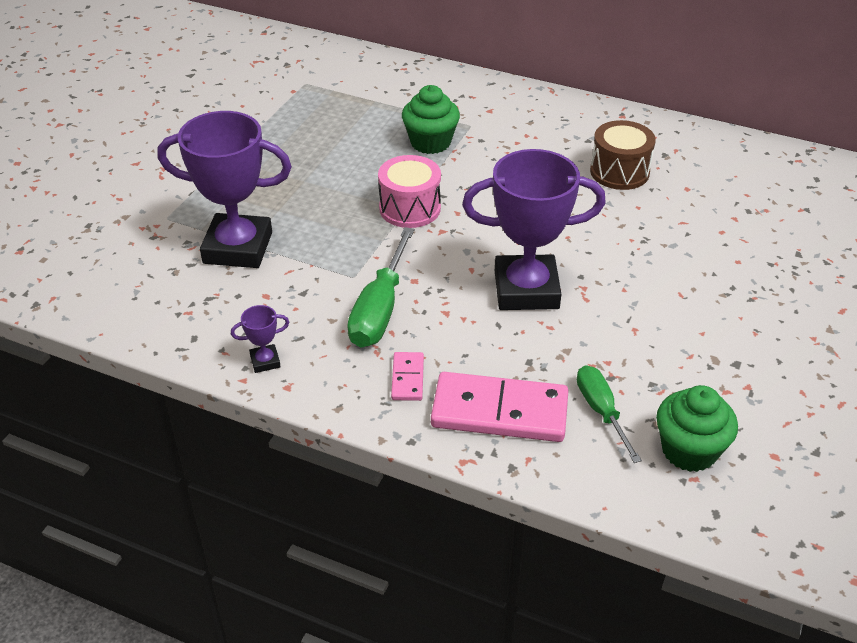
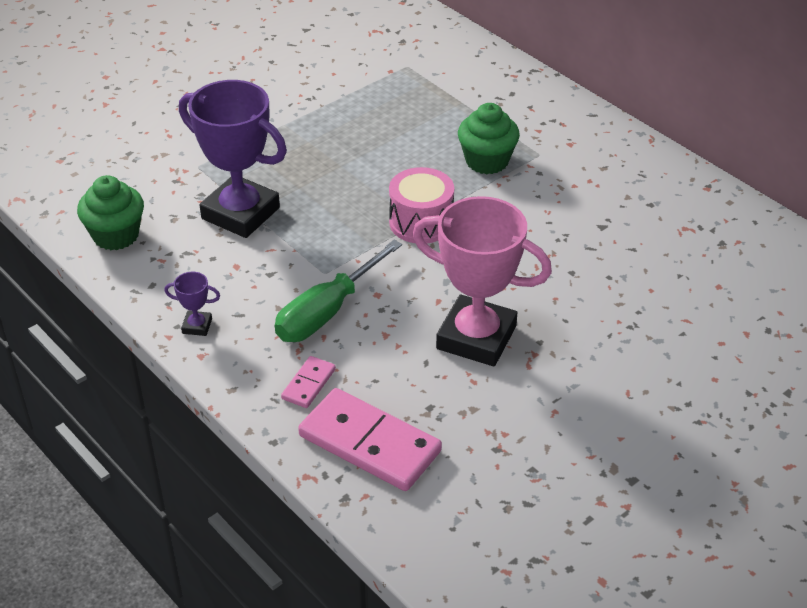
camera: 25 degrees right, 0 degrees up
purple trophy [462,149,606,310] -> pink trophy [413,196,552,366]
green screwdriver [577,365,642,463] -> none
brown drum [590,120,656,190] -> none
green cupcake [656,385,738,472] -> green cupcake moved to [77,175,144,250]

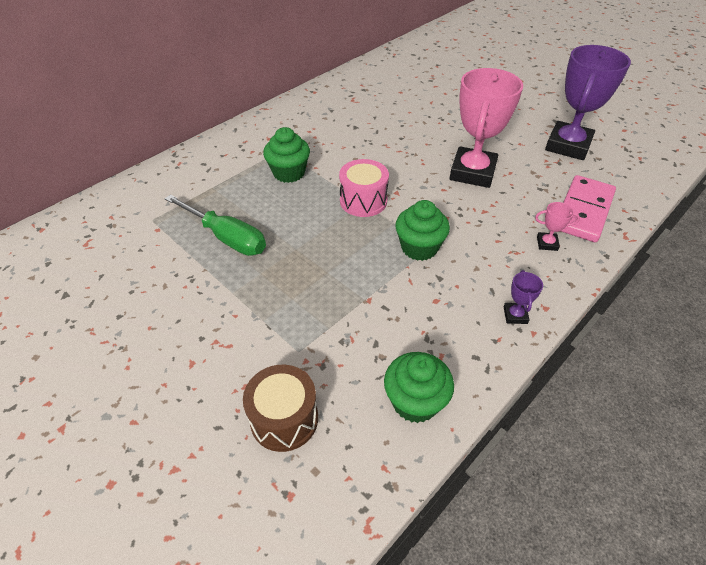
camera: 95 degrees left, 5 degrees up
purple trophy [179,80,287,238] -> purple trophy moved to [545,45,631,160]
green screwdriver [275,240,402,342] -> green screwdriver moved to [165,194,266,256]
pink domino [281,356,336,408] -> pink trophy [535,202,580,251]
none -> brown drum [243,365,318,452]
none -> green cupcake [395,200,450,261]

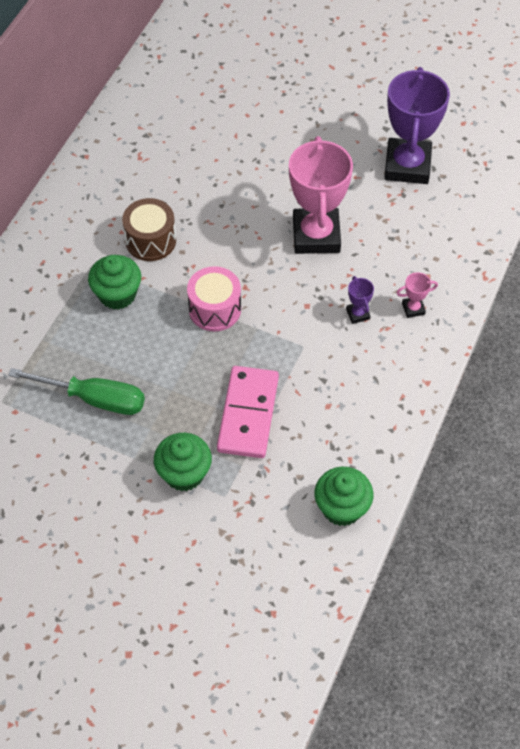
camera: 20 degrees left, 10 degrees up
brown drum [243,365,318,452] -> brown drum moved to [122,198,176,261]
green cupcake [395,200,450,261] -> green cupcake moved to [154,433,212,491]
purple trophy [504,270,543,324] -> purple trophy moved to [346,276,374,324]
pink domino [561,175,616,242] -> pink domino moved to [217,366,279,458]

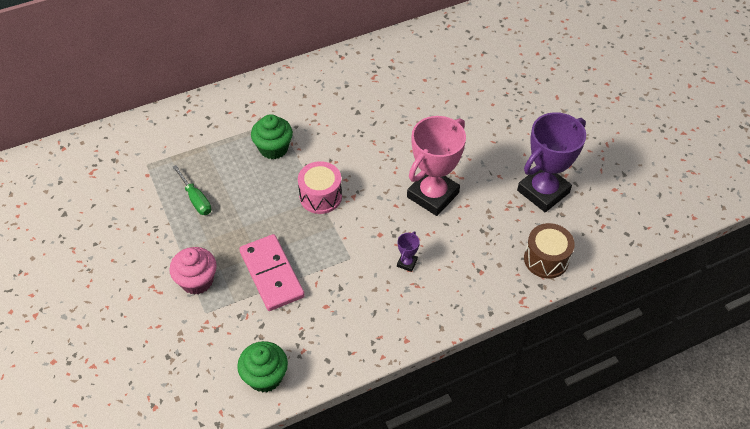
camera: 40 degrees right, 5 degrees down
green screwdriver [8,368,145,415] -> green screwdriver [173,165,211,215], size x0.65
brown drum [122,198,176,261] -> brown drum moved to [524,223,575,279]
green cupcake [154,433,212,491] -> pink cupcake [169,247,217,295]
pink domino [217,366,279,458] -> pink domino turned 75 degrees counterclockwise [239,234,305,311]
pink trophy [397,272,438,318] -> none

